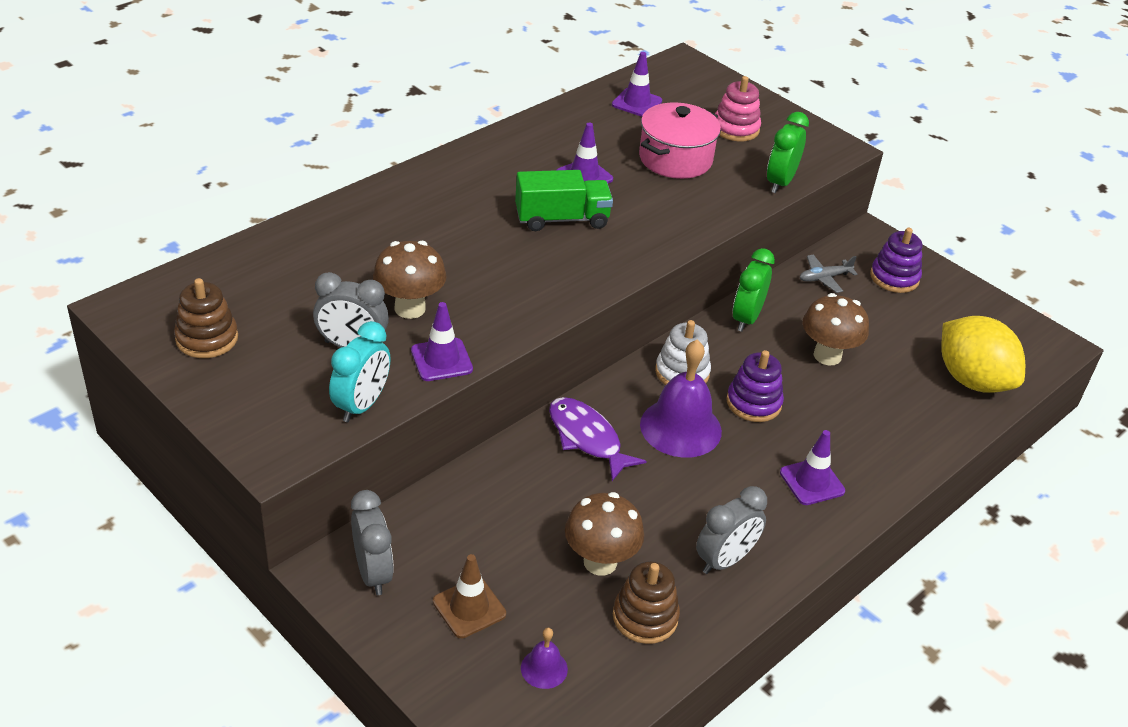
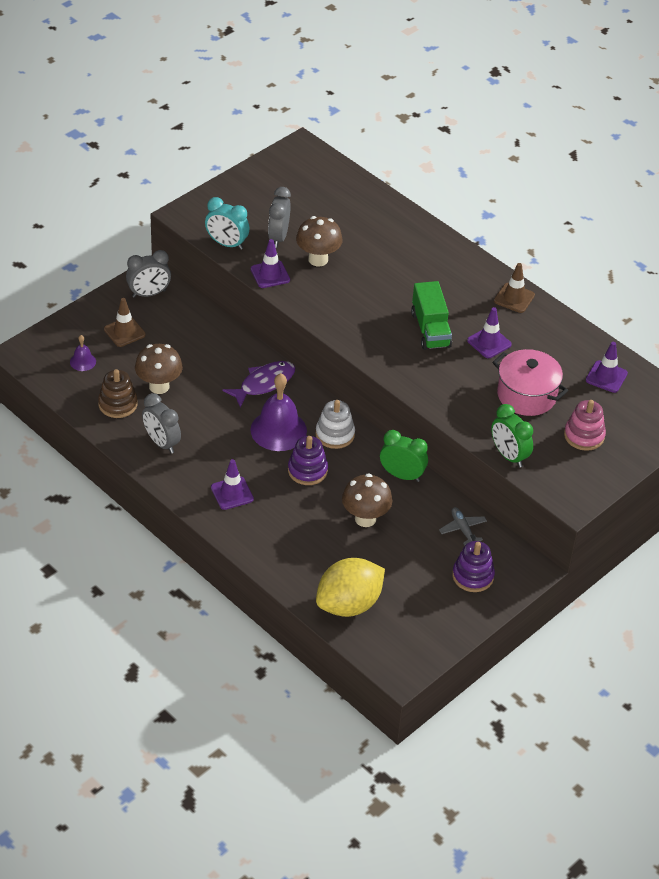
camera: 90 degrees right, 5 degrees up
brown stacking toy [174,278,238,358] -> none
green clock [767,112,809,193] -> green clock turned 150 degrees counterclockwise [491,404,533,467]
none -> brown traffic cone [494,263,535,313]

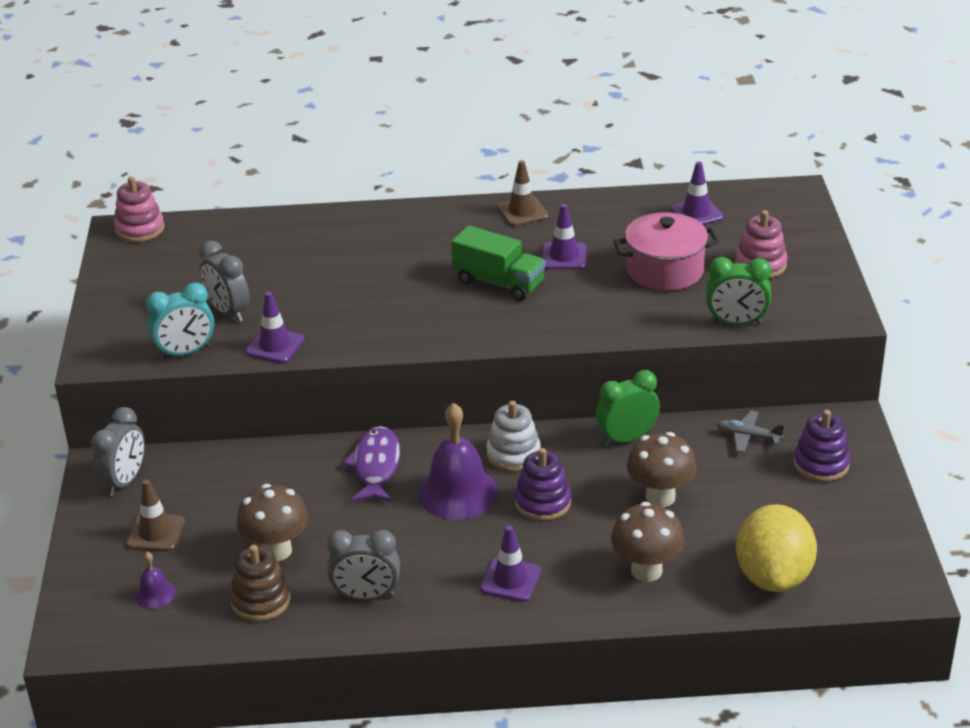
camera: 45 degrees left, 10 degrees down
brown mushroom [296,216,343,266] -> brown mushroom moved to [611,502,685,582]
none -> pink stacking toy [114,176,165,242]

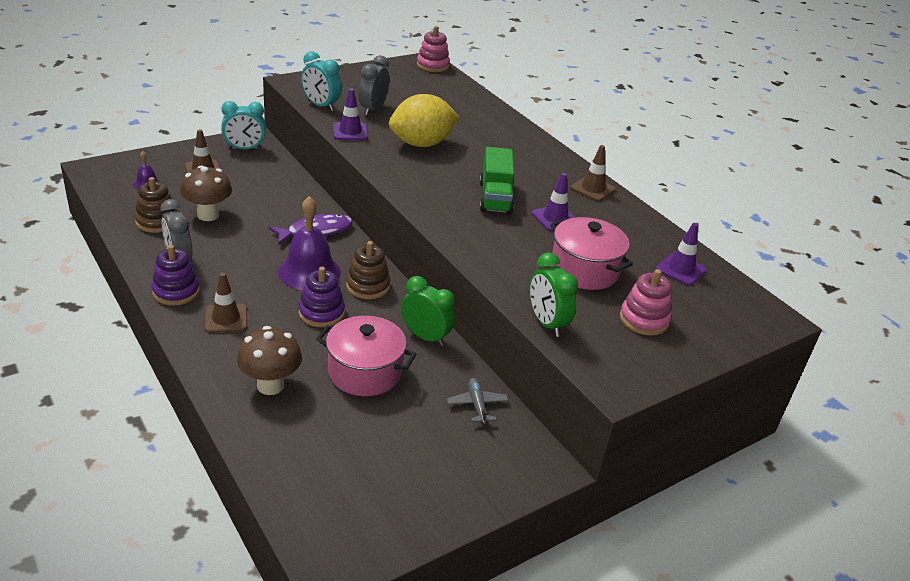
camera: 55 degrees right, 0 degrees up
grey clock [91,407,145,496] -> turquoise clock [221,101,266,149]
purple traffic cone [480,525,541,602] -> brown traffic cone [204,273,247,333]
white stacking toy [486,401,541,472] -> brown stacking toy [346,241,390,299]
brown mushroom [627,432,697,507] -> pink pot [316,316,417,396]
yellow lemon [736,504,817,592] -> yellow lemon moved to [389,94,459,147]
purple stacking toy [793,410,850,482] -> purple stacking toy moved to [151,245,200,306]

